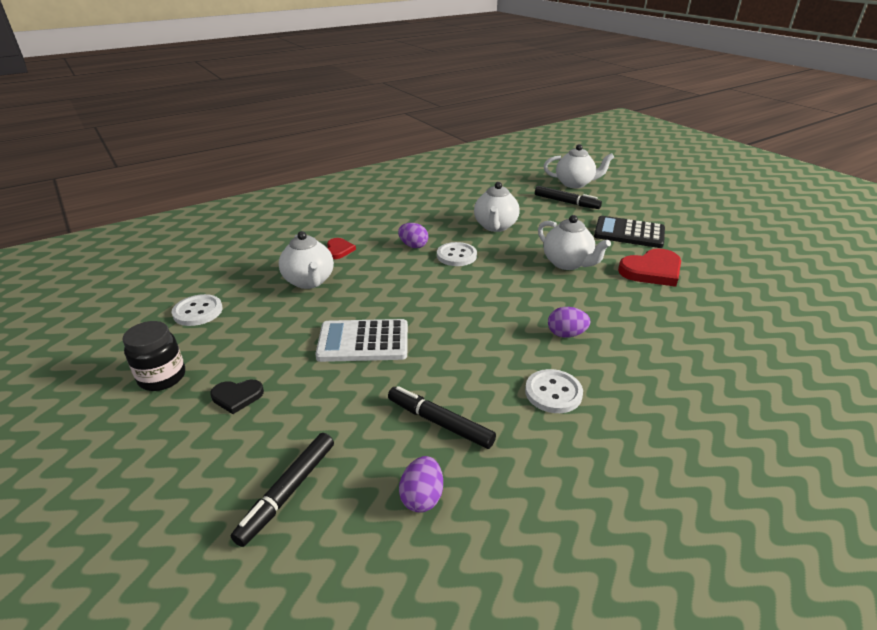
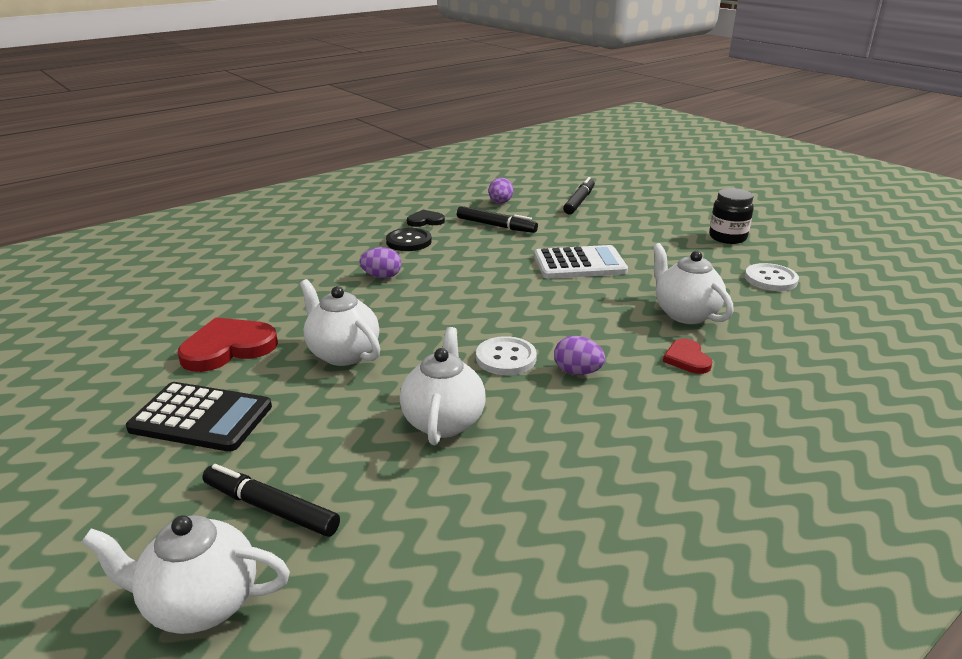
camera: 175 degrees right, 5 degrees down
black heart [210,380,264,414] -> black heart moved to [407,210,445,227]
white button [525,369,583,413] -> black button [386,228,432,251]

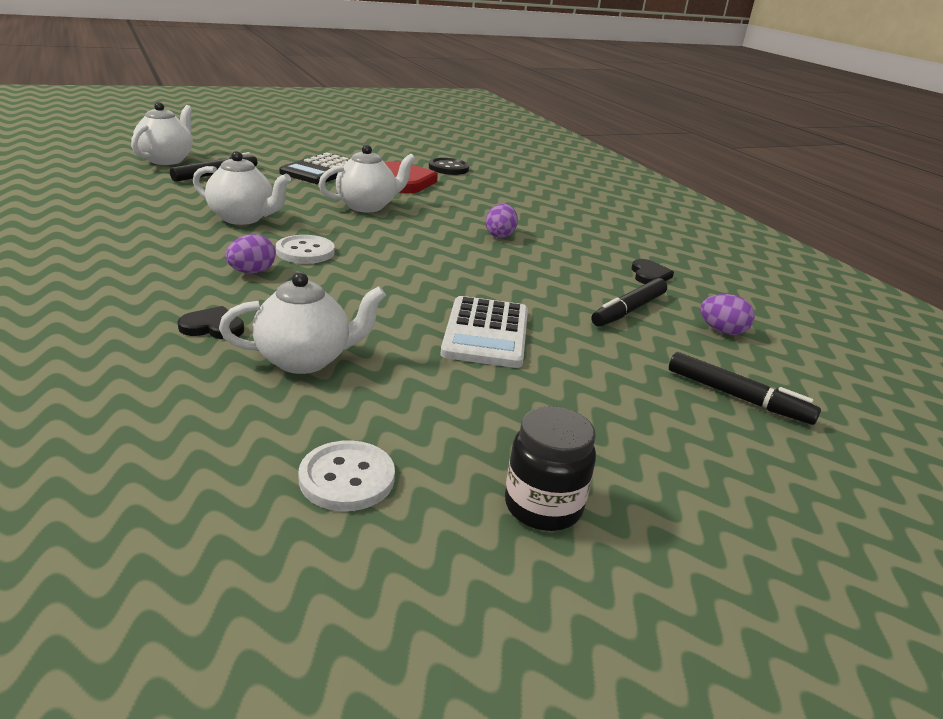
camera: 100 degrees right, 0 degrees up
black button [386,228,432,251] -> black button moved to [429,158,469,175]
red heart [663,339,712,374] -> black heart [178,306,244,339]

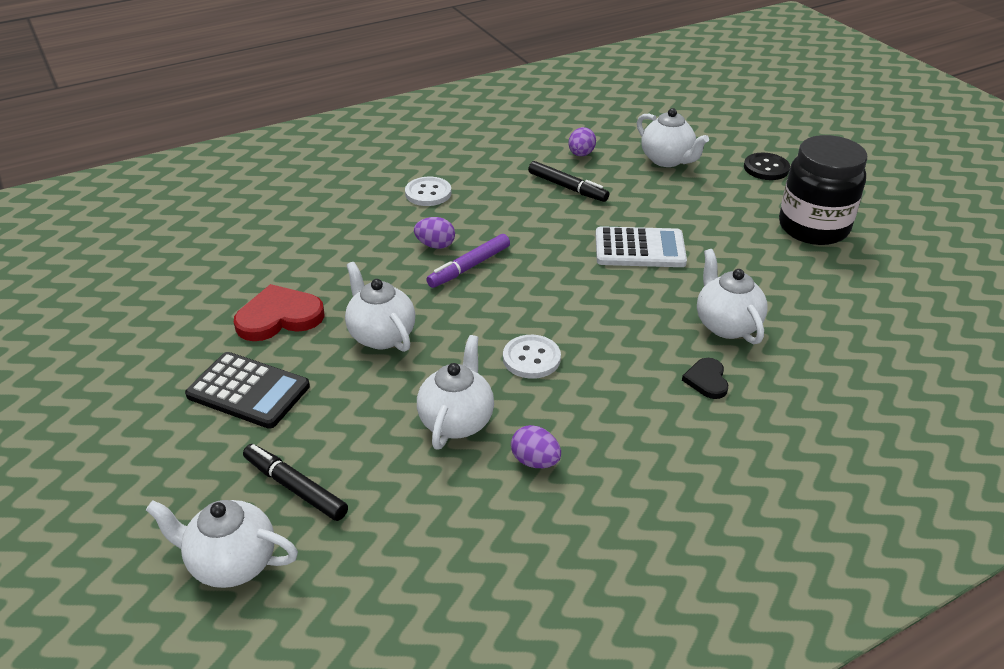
camera: 90 degrees left, 10 degrees up
purple egg [225,234,276,273] -> purple egg moved to [511,425,561,468]
white button [298,440,395,511] -> white button moved to [405,177,451,206]
black button [429,158,469,175] -> black button moved to [744,153,790,180]
black jar [505,406,596,531] -> black jar [779,135,867,245], size x1.74
black heart [631,259,674,284] -> none
black marker [669,352,821,425] -> white teapot [637,108,709,167]
none -> purple marker [426,234,510,288]

